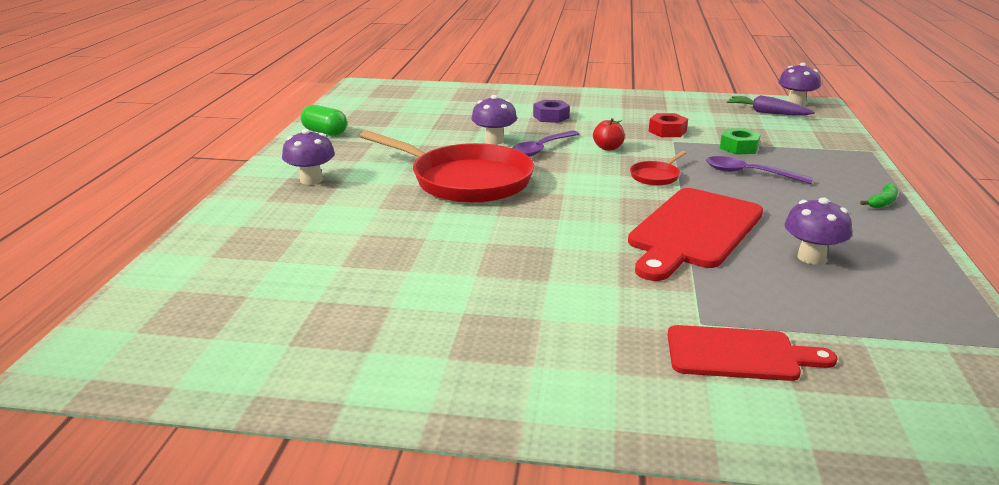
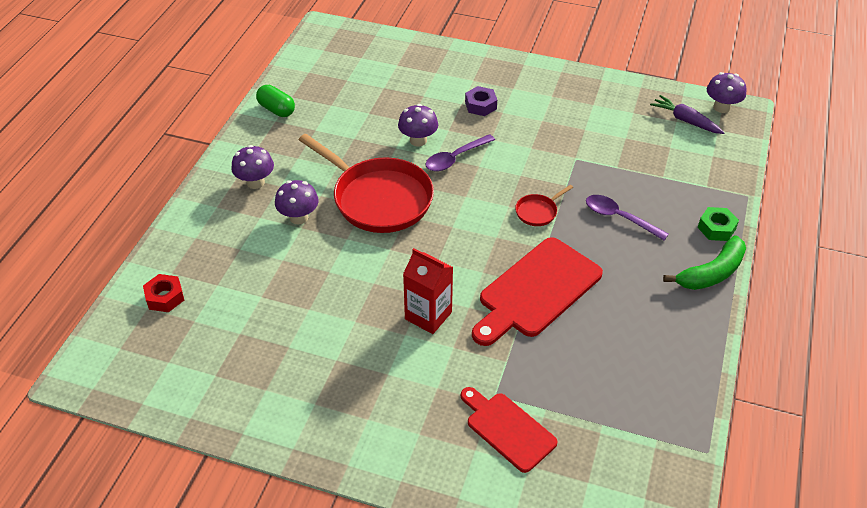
camera: 10 degrees right, 20 degrees up
red apple [593,118,625,151] -> none
red nut [649,113,688,137] -> red nut moved to [143,274,184,312]
red cutting board [668,325,837,381] -> red cutting board turned 150 degrees counterclockwise [461,387,558,473]
green nut [720,128,761,155] -> green nut moved to [698,207,739,241]
purple mushroom [784,197,852,265] -> purple mushroom moved to [275,180,319,224]
green banana [860,184,898,208] -> green banana [663,235,746,290], size x2.01
none -> red carton [403,248,453,334]

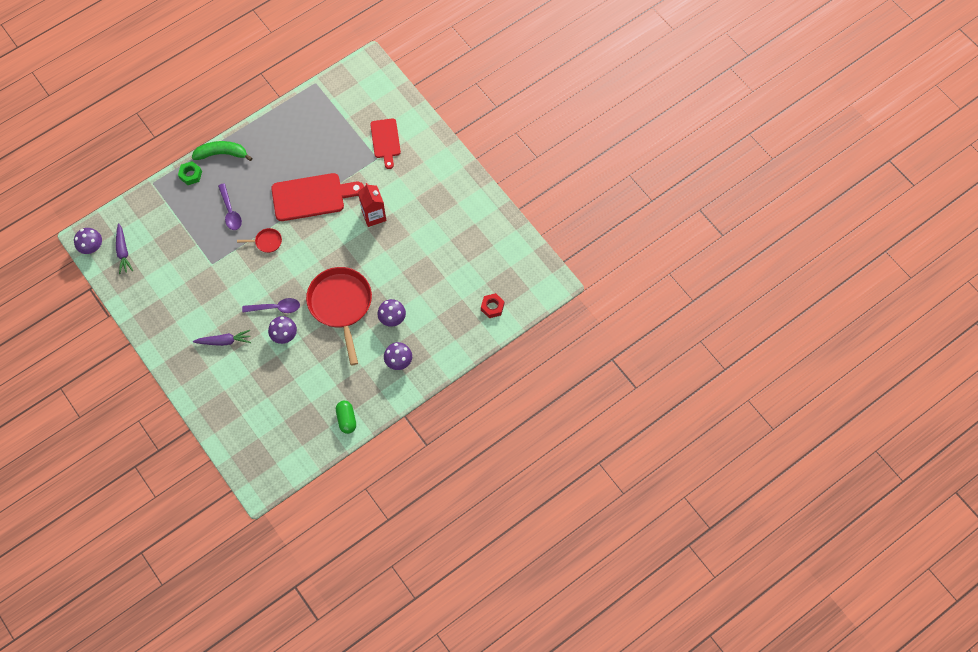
camera: 145 degrees left, 20 degrees up
purple nut [465,86,497,116] -> purple carrot [193,330,251,346]

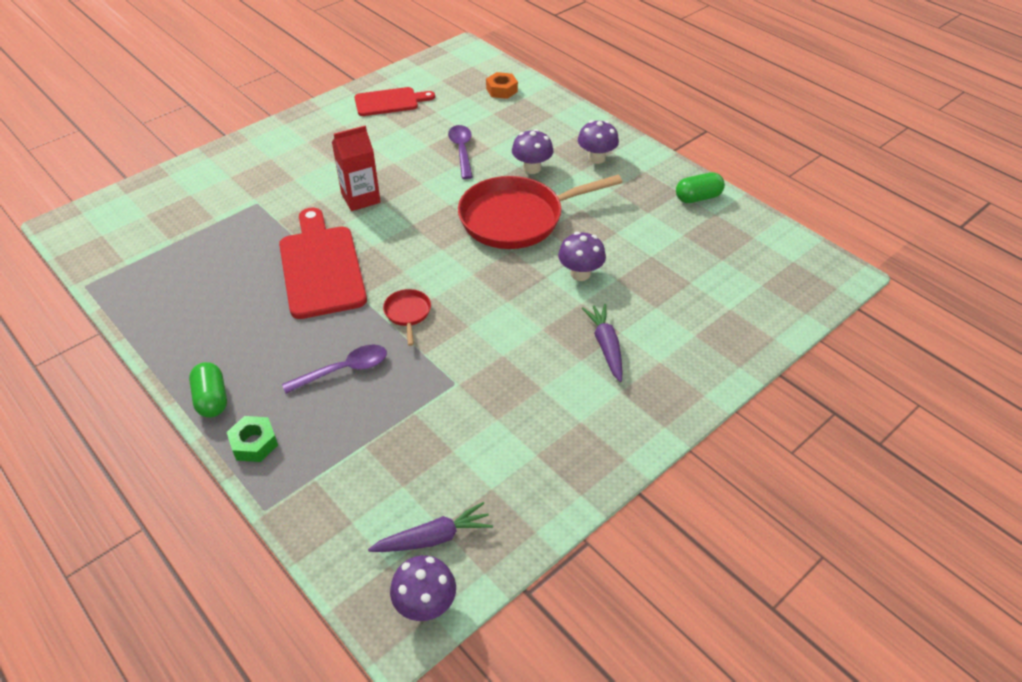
camera: 95 degrees left, 20 degrees down
green banana [192,141,252,161] -> green capsule [189,362,227,418]
purple spoon [242,298,300,313] -> purple spoon moved to [448,125,473,179]
red cutting board [370,118,401,169] -> red cutting board moved to [355,87,435,116]
red nut [481,293,504,318] -> orange nut [486,72,518,99]

